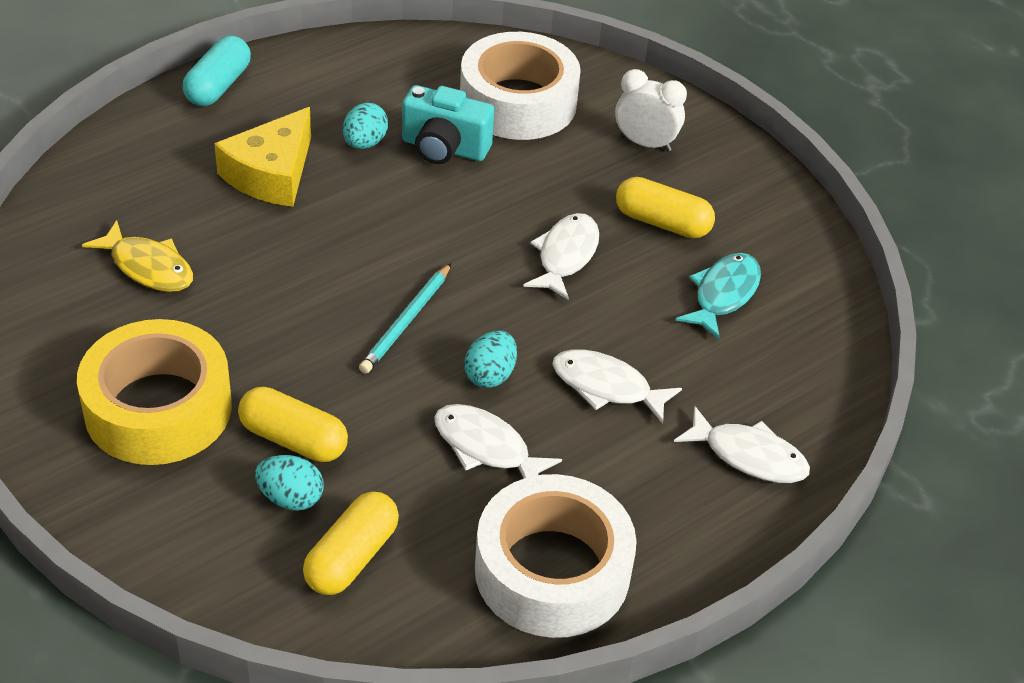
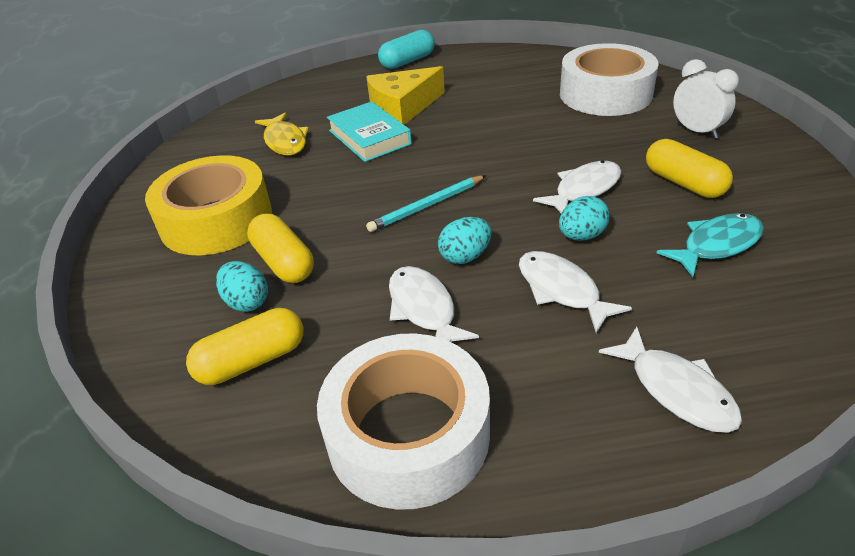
camera: 35 degrees right, 5 degrees down
turquoise egg [343,103,388,149] -> turquoise egg moved to [559,196,610,241]
turquoise camera [402,85,494,164] -> none
none -> turquoise book [327,101,412,162]

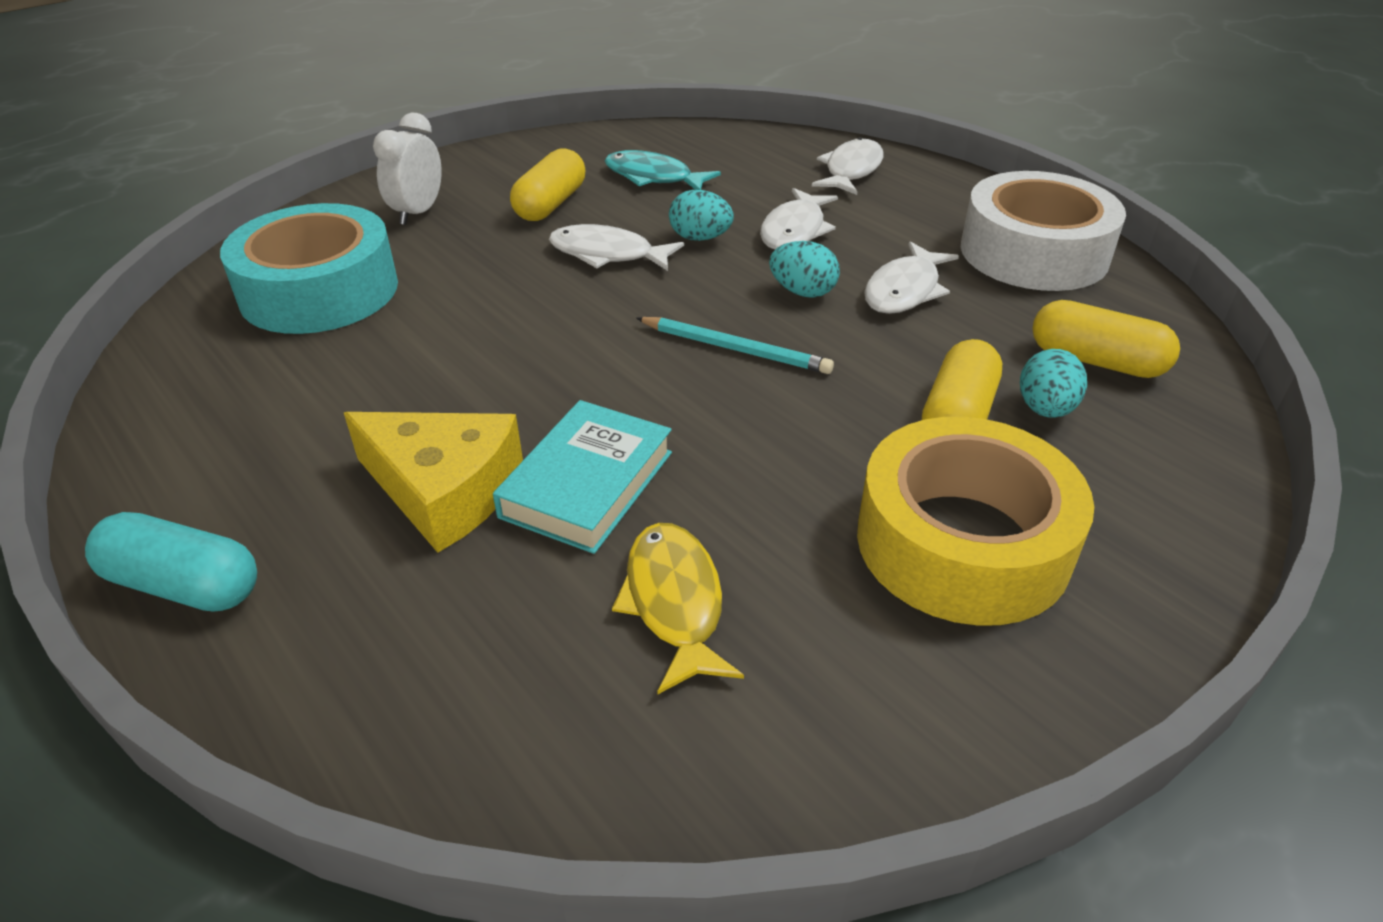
camera: 125 degrees left, 0 degrees up
yellow fish [255,112,309,156] -> yellow fish turned 45 degrees counterclockwise [612,523,744,694]
white tape [560,43,659,116] -> turquoise tape [220,203,398,334]

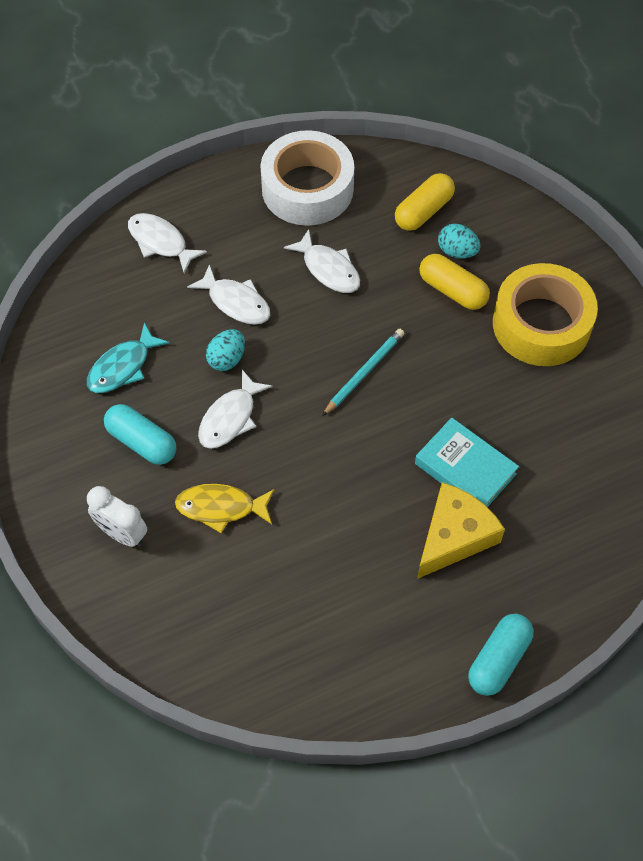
camera: 75 degrees left, 20 degrees up
turquoise tape [220,203,398,334] -> none
yellow capsule [510,149,585,221] -> turquoise capsule [104,404,176,465]
yellow fish [612,523,744,694] -> yellow fish moved to [175,484,274,533]
turquoise egg [769,241,840,298] -> none

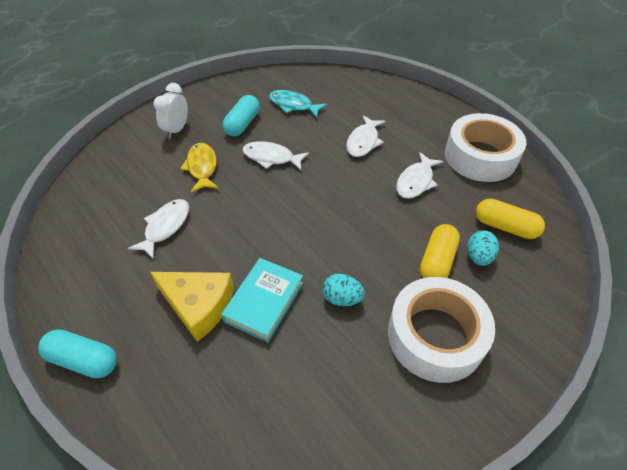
camera: 75 degrees right, 10 degrees down
white fish [128,213,207,273] -> white fish moved to [128,199,189,259]
turquoise egg [206,329,245,371] -> turquoise egg moved to [322,274,365,306]
turquoise pencil [322,329,405,416] -> none
yellow tape [493,263,598,366] -> white tape [388,277,495,383]

